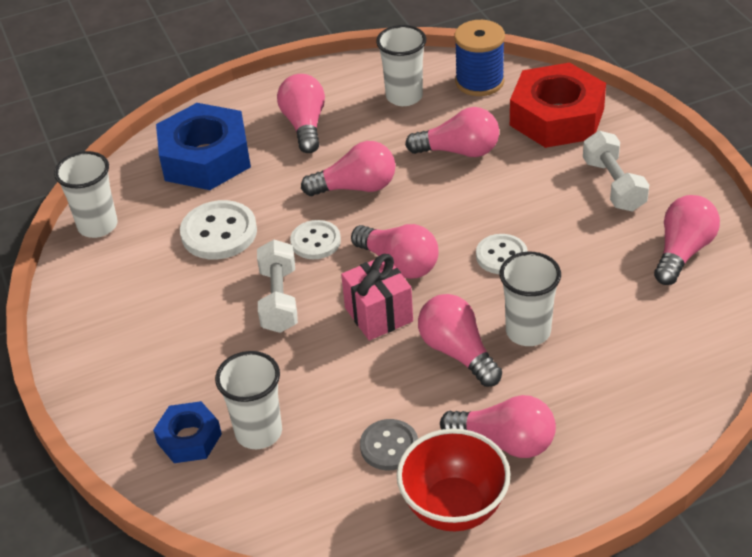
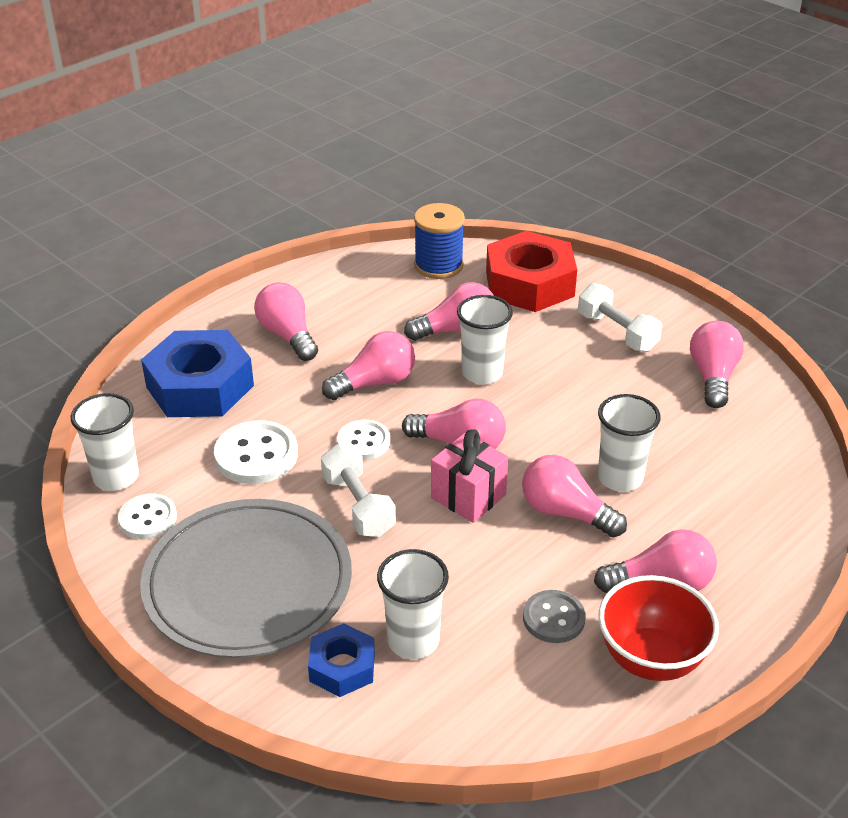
camera: 25 degrees left, 5 degrees down
white cup [376,25,426,106] -> white cup moved to [457,295,513,384]
white button [476,234,528,274] -> white button moved to [118,494,177,539]
none -> grey plate [140,499,352,658]

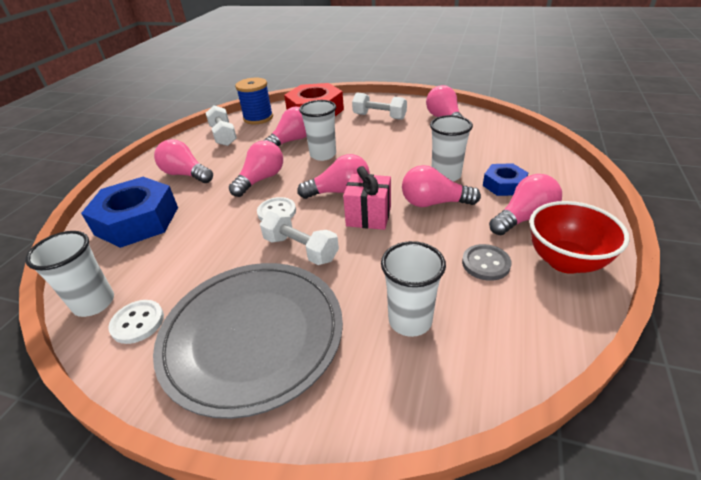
camera: 25 degrees left, 0 degrees up
white button [214,420,298,484] -> none
blue nut [308,623,375,697] -> blue nut moved to [483,163,528,196]
none -> white dumbbell [206,106,237,146]

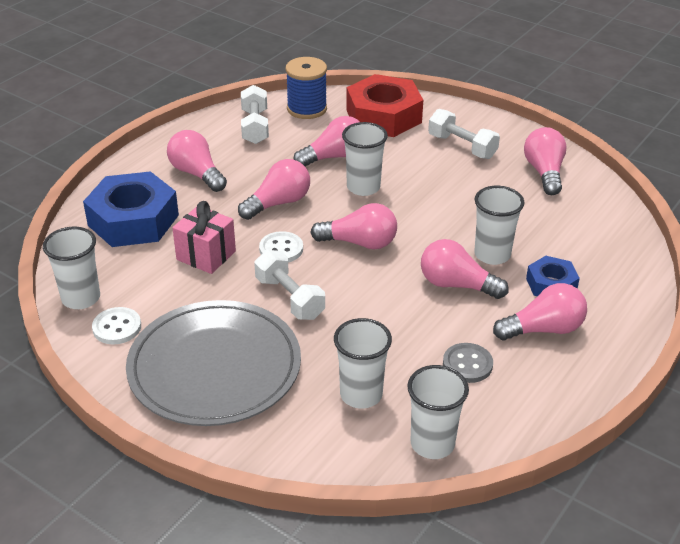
camera: 15 degrees right, 0 degrees up
pink gift [343,166,391,230] -> pink gift moved to [172,201,236,274]
red bowl [529,201,629,274] -> none
none -> white cup [407,365,469,459]

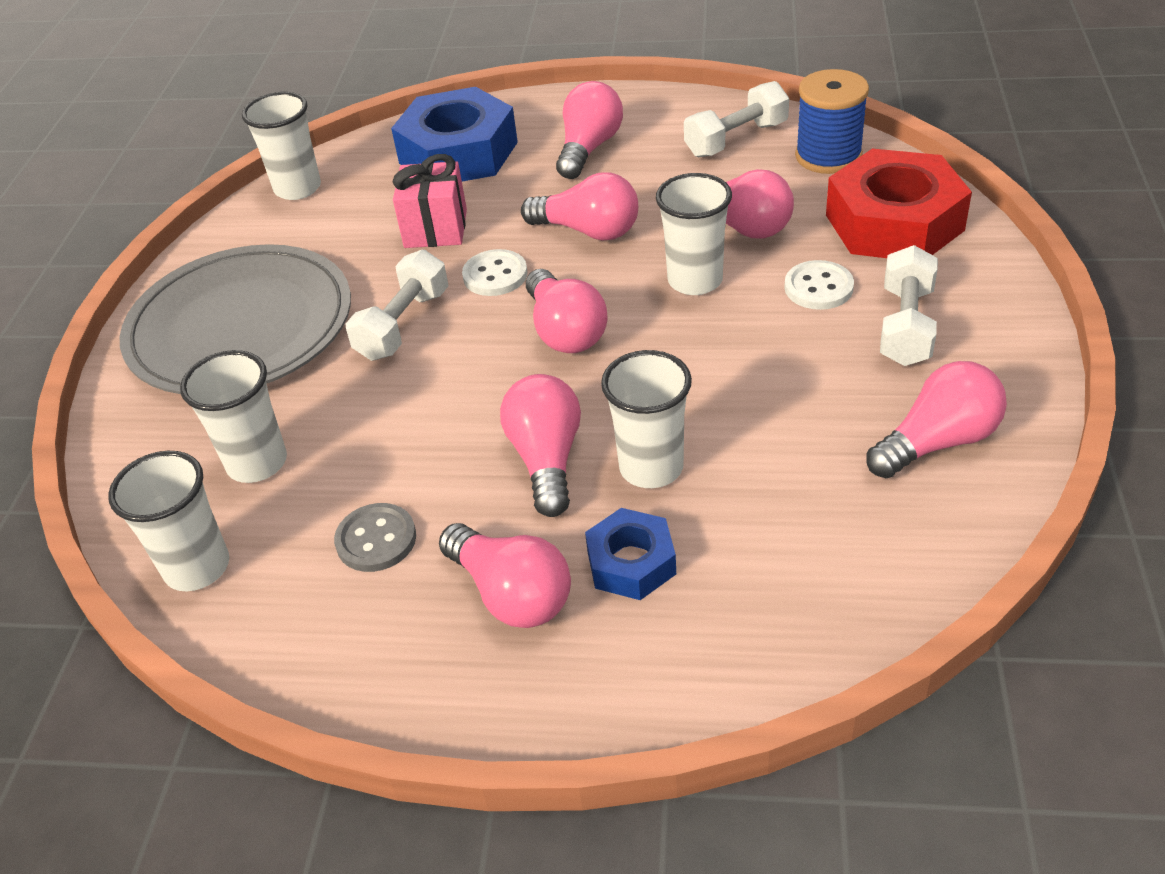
camera: 65 degrees right, 5 degrees up
white button [92,307,141,344] -> white button moved to [784,260,854,310]

